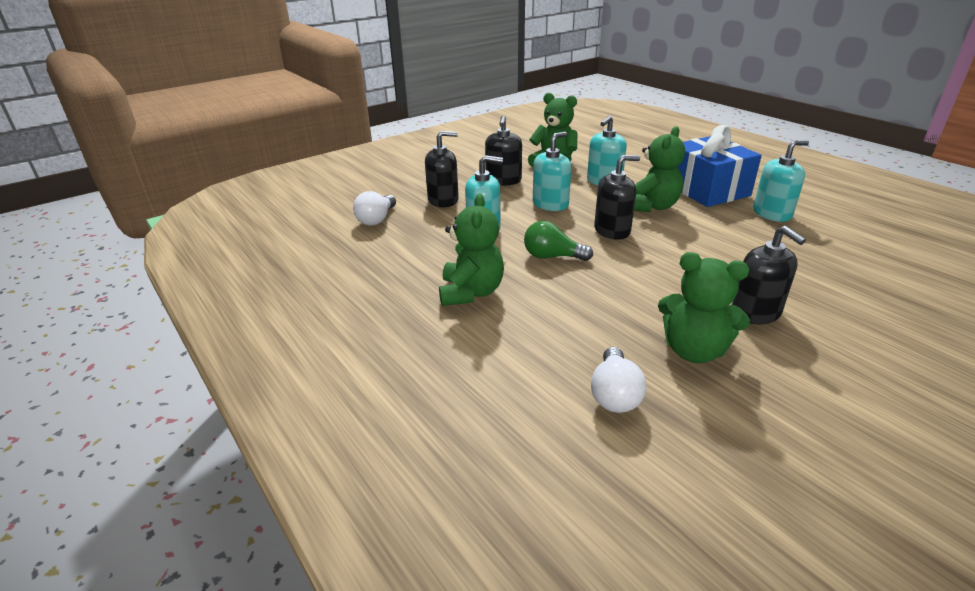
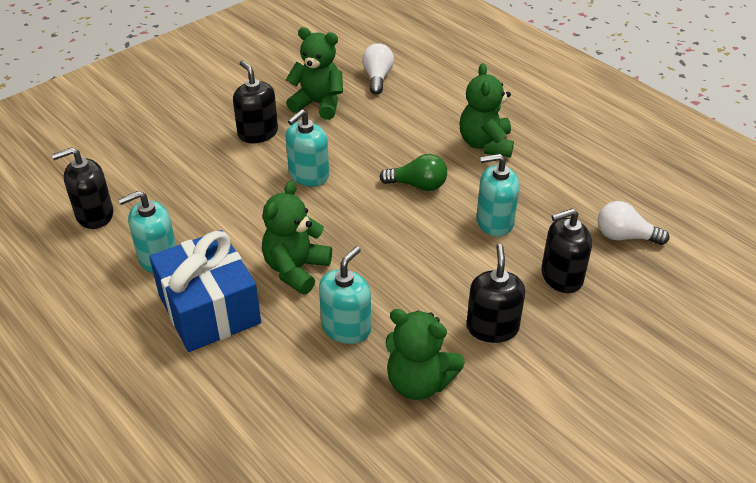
camera: 175 degrees right, 10 degrees up
white light bulb [353,191,396,226] -> white light bulb turned 90 degrees counterclockwise [598,201,669,245]
turquoise soap dispenser [533,132,571,211] -> turquoise soap dispenser moved to [286,109,329,187]
black soap dispenser [594,155,640,240] -> black soap dispenser moved to [52,147,113,229]

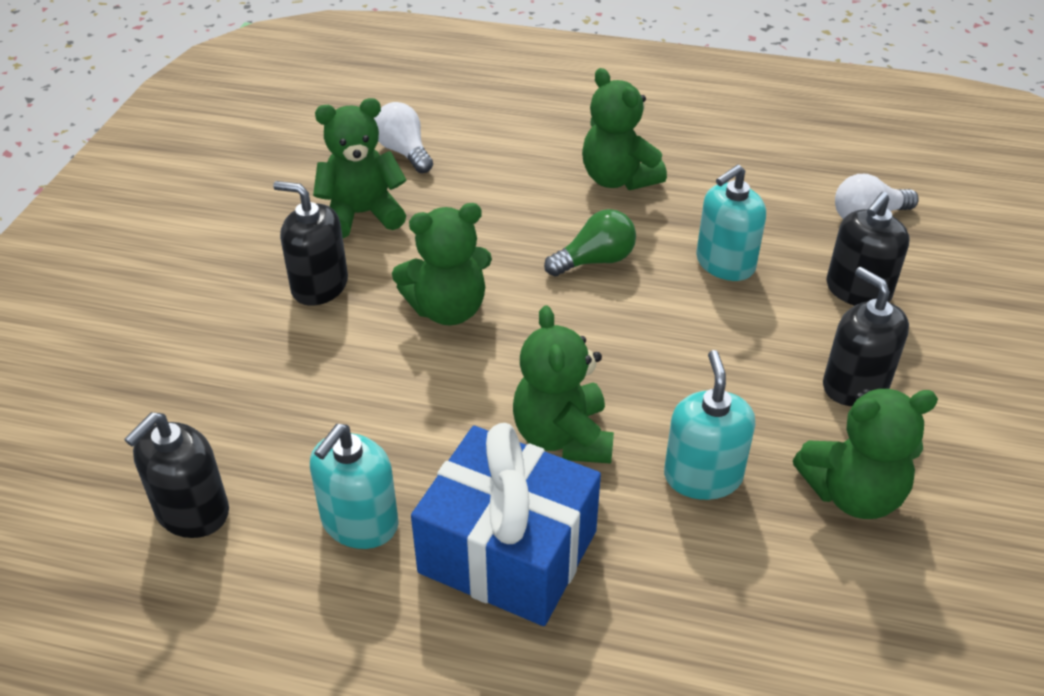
camera: 35 degrees left, 0 degrees up
turquoise soap dispenser [286,109,329,187] -> green teddy bear [392,203,492,325]

